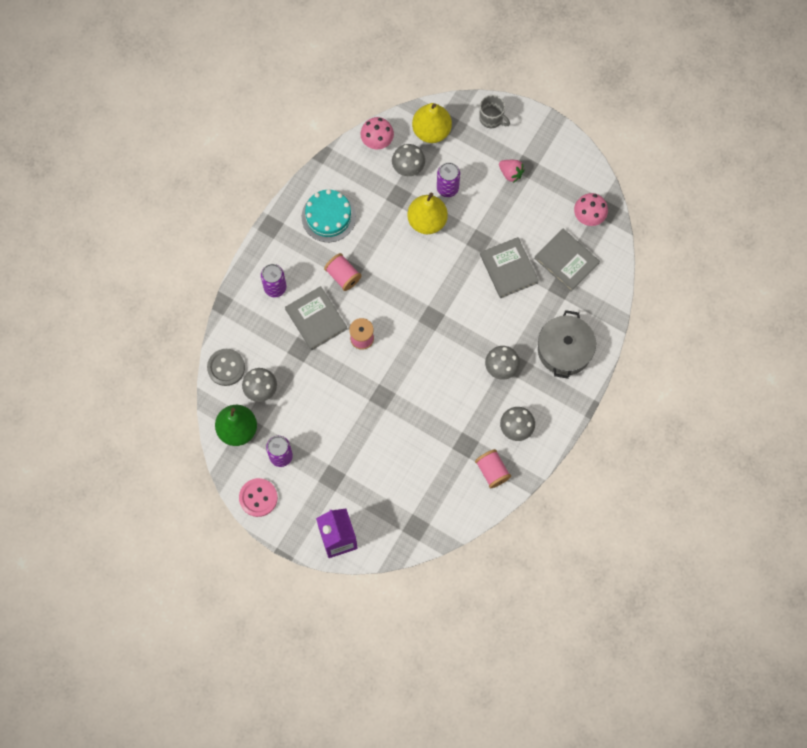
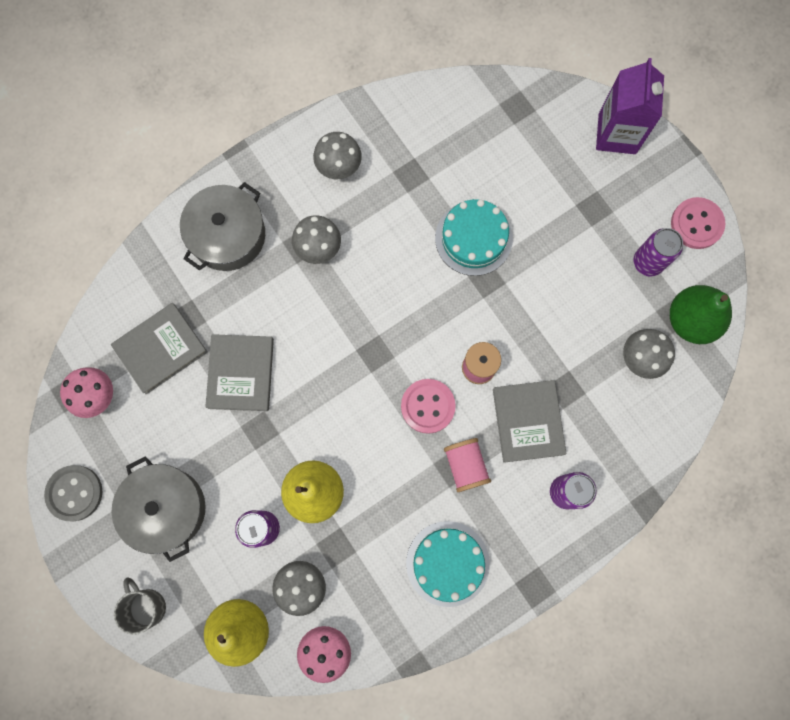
camera: 155 degrees left, 5 degrees up
grey button [207,349,245,386] -> grey button moved to [44,465,103,521]
pink spool [475,449,511,488] -> none
pink strawberry [499,160,525,183] -> grey pot [111,456,206,562]
grey book [534,229,600,292] -> grey book turned 75 degrees clockwise [111,303,208,394]
none -> pink button [401,379,456,434]
none -> turquoise cake [435,199,513,276]

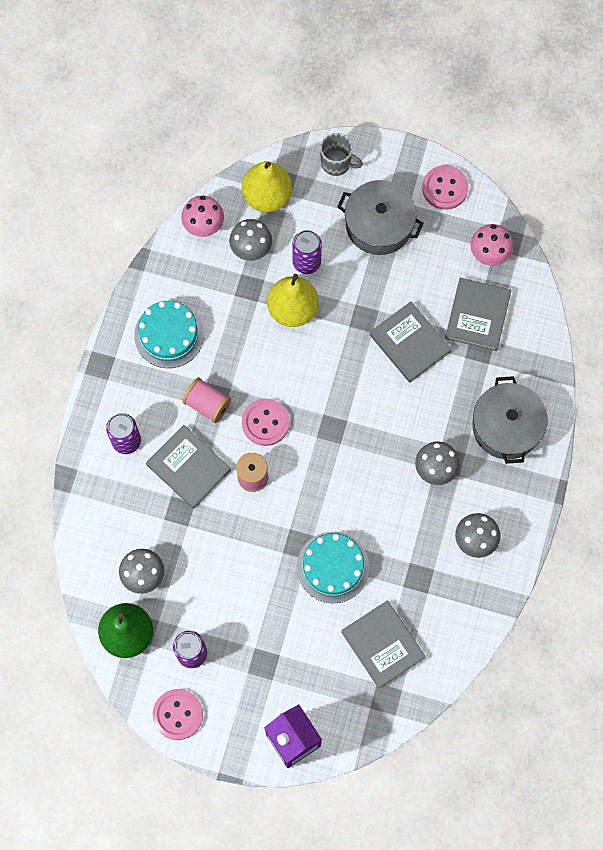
camera: 140 degrees right, 5 degrees down
grey button [44,465,103,521] -> pink button [422,165,468,210]
none -> grey book [341,600,426,689]

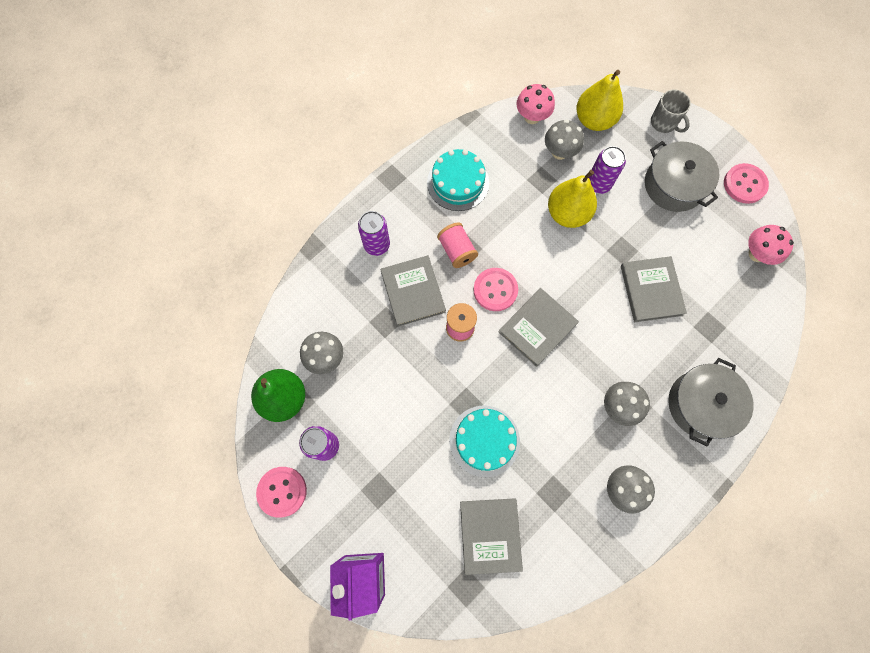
camera: 30 degrees right, 0 degrees up
grey book [445,278,511,351] -> grey book moved to [499,288,579,367]

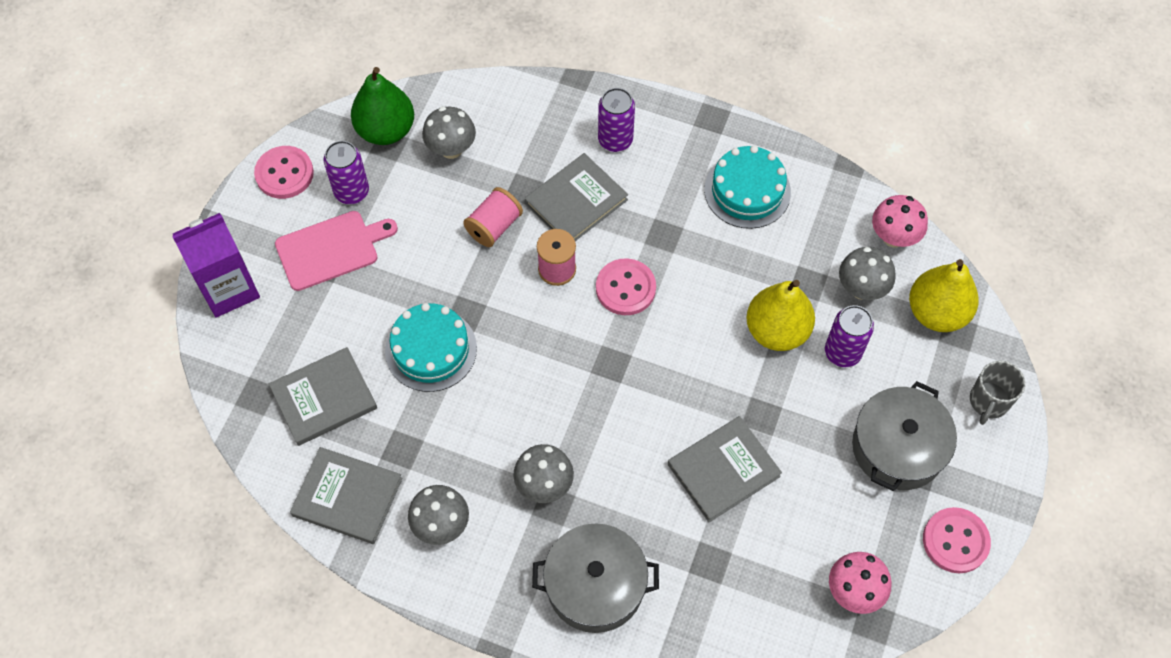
camera: 65 degrees right, 10 degrees down
pink spool [437,223,478,268] -> pink spool moved to [463,187,523,247]
grey book [499,288,579,367] -> grey book moved to [290,447,402,544]
none -> pink cutting board [275,211,398,291]

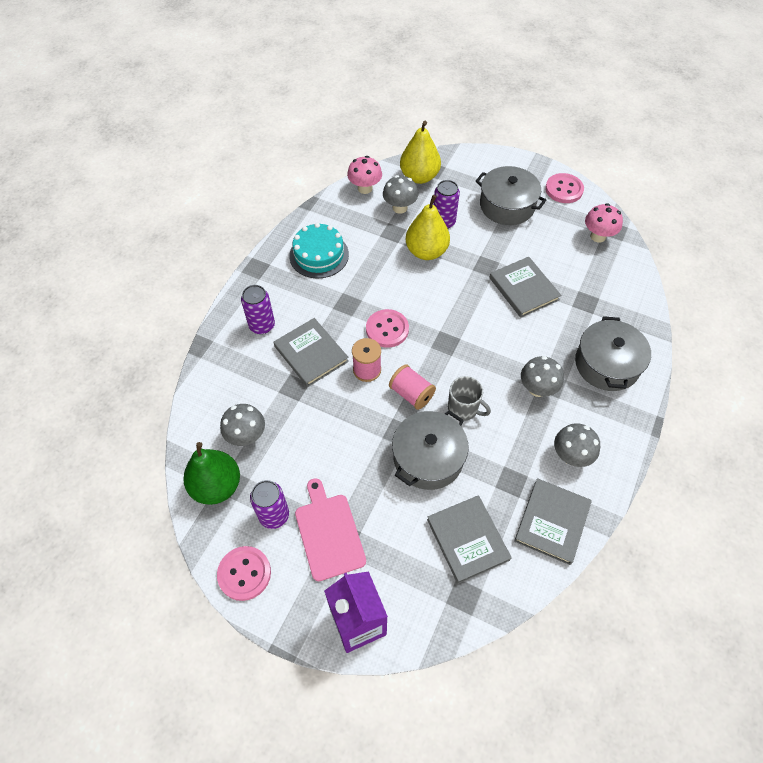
camera: 85 degrees left, 5 degrees down
turquoise cake [385,303,477,392] -> grey pot [392,410,469,490]
pink spool [463,187,523,247] -> pink spool moved to [389,364,436,410]
grey mug [970,360,1025,425] -> grey mug moved to [448,376,491,421]

